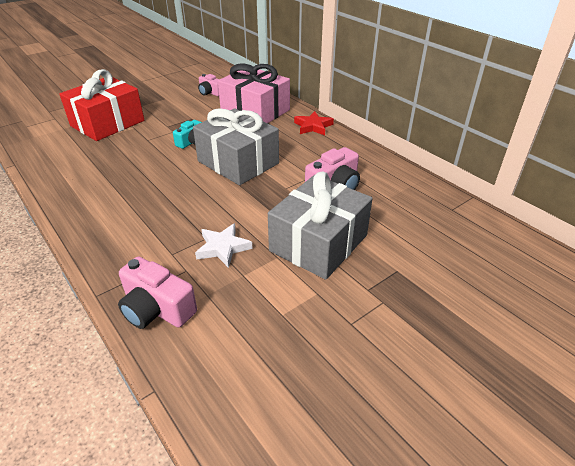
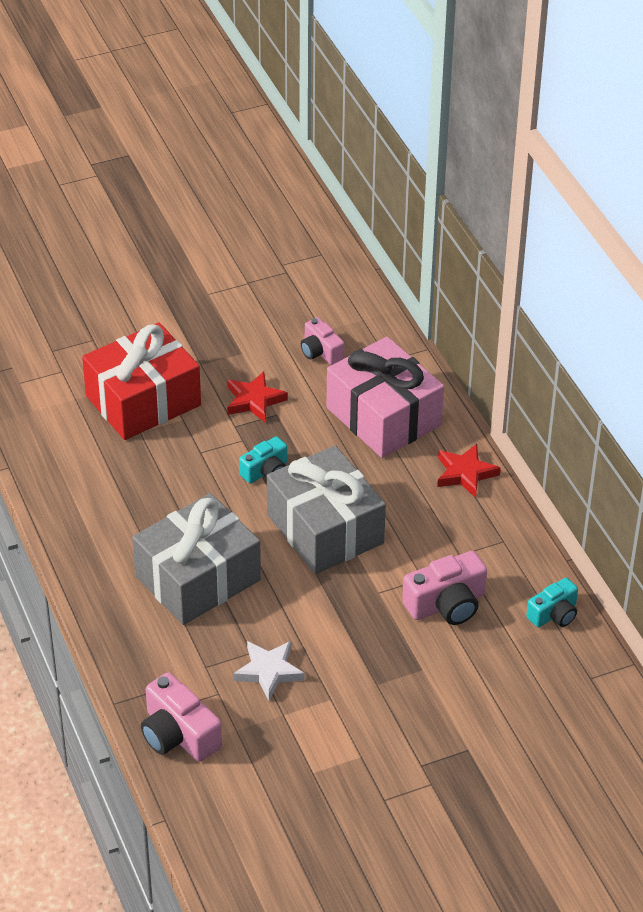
camera: 15 degrees right, 5 degrees up
grey gift [268,172,373,280] -> grey gift moved to [132,493,261,625]
none -> red star [227,371,288,422]
none -> turquoise camera [526,578,578,627]

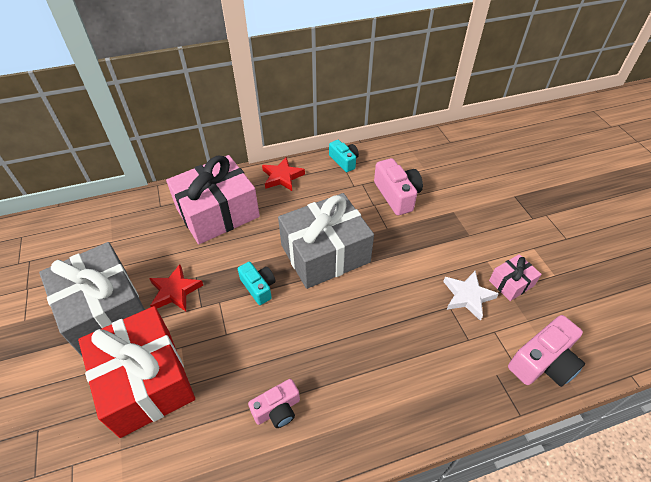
camera: 85 degrees left, 5 degrees up
grey gift [132,493,261,625] -> grey gift moved to [39,242,145,356]
pink camera [301,317,344,365] -> pink camera moved to [248,379,300,428]
turquoise camera [526,578,578,627] -> turquoise camera moved to [329,140,359,172]
none -> pink gift [489,254,542,301]

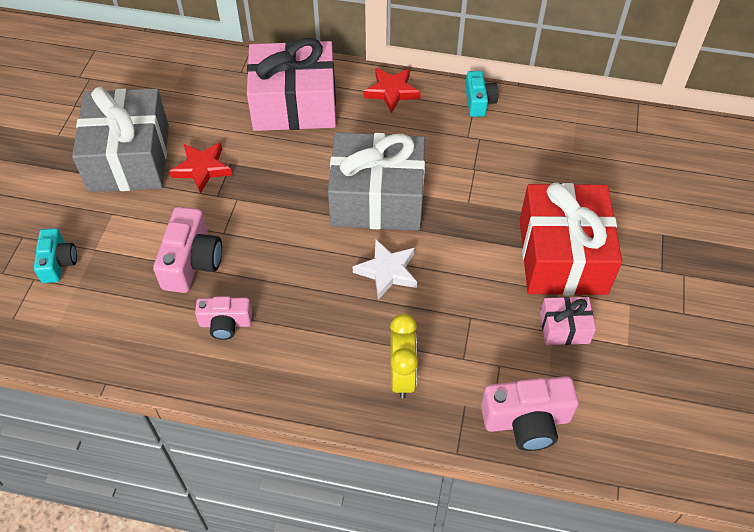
camera: 30 degrees right, 5 degrees up
red gift [78,306,195,438] -> red gift moved to [520,182,622,295]
turquoise camera [238,262,275,305] -> turquoise camera moved to [34,228,77,283]
pink camera [374,158,423,216] -> pink camera moved to [153,207,222,293]
white star [443,271,499,321] -> white star moved to [353,240,417,300]
none -> yellow clock [390,314,418,399]

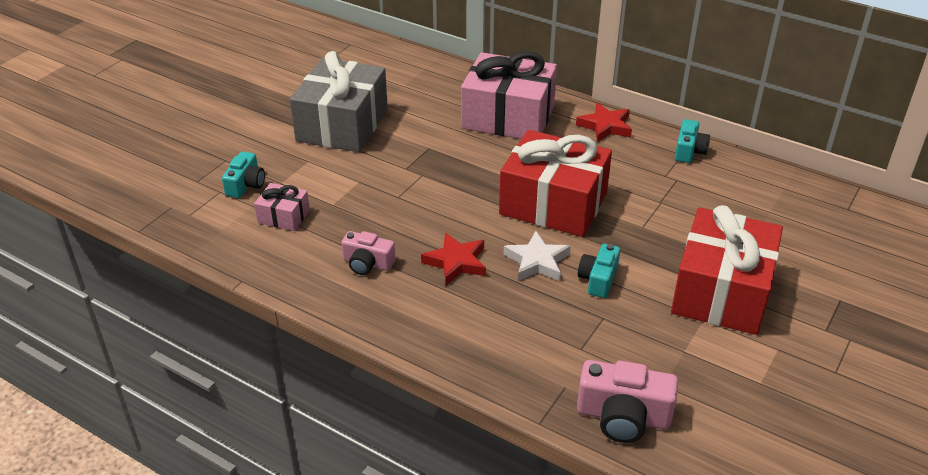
camera: 20 degrees right, 15 degrees down
pink camera [153,207,222,293] -> none
red star [169,142,232,194] -> red star moved to [421,232,486,285]
grey gift [328,132,425,231] -> red gift [499,130,612,237]
yellow clock [390,314,418,399] -> none
pink gift [540,297,596,345] -> pink gift moved to [254,183,310,231]
none -> turquoise camera [578,244,620,298]

